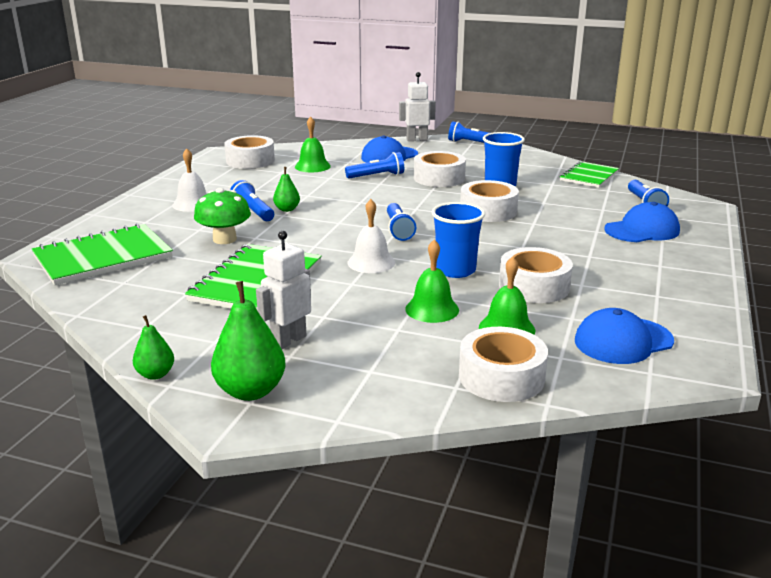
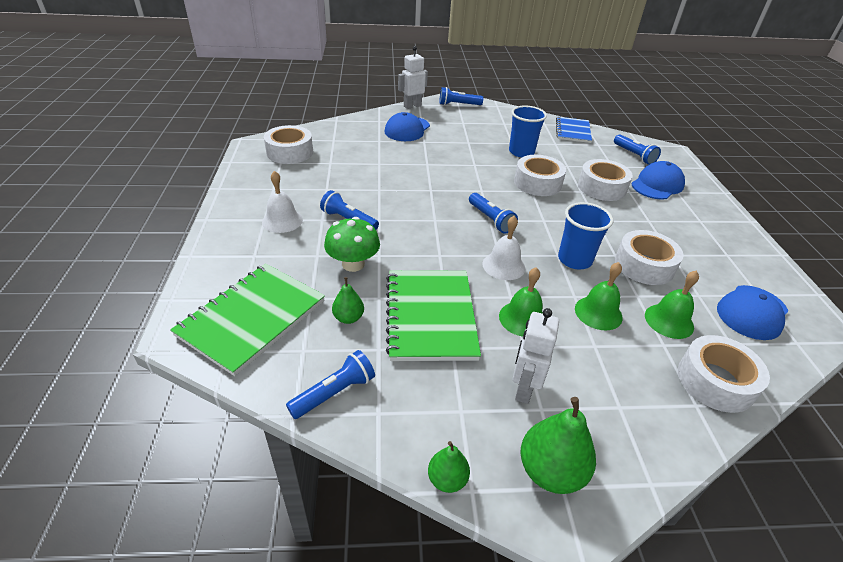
camera: 25 degrees left, 15 degrees up
green pear [273,167,300,212] -> green pear moved to [332,277,364,324]
green bell [295,116,331,172] -> green bell moved to [499,267,543,337]
blue flashlight [345,152,404,178] -> blue flashlight moved to [286,350,375,419]
white tape [414,151,466,187] -> white tape moved to [578,159,633,201]
green notebook [560,161,619,188] -> blue notebook [556,116,592,143]

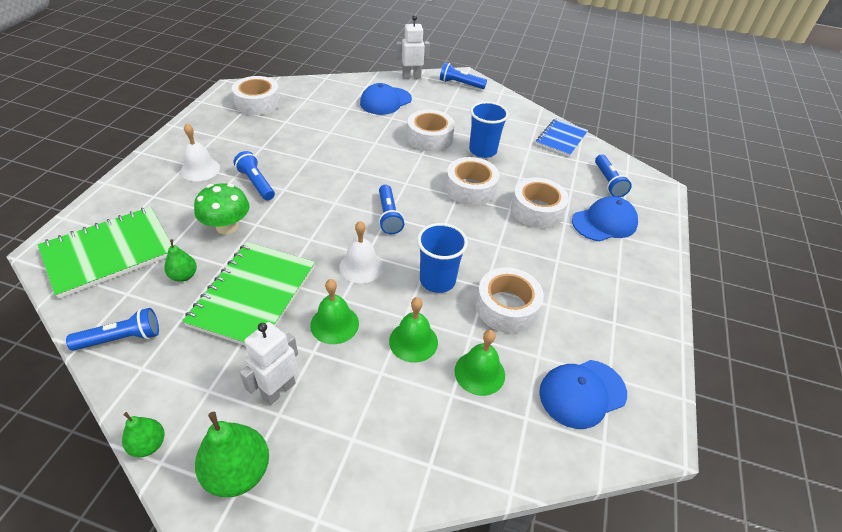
camera: 20 degrees right, 5 degrees up
white tape [678,335,770,413] -> white tape moved to [407,109,455,152]

